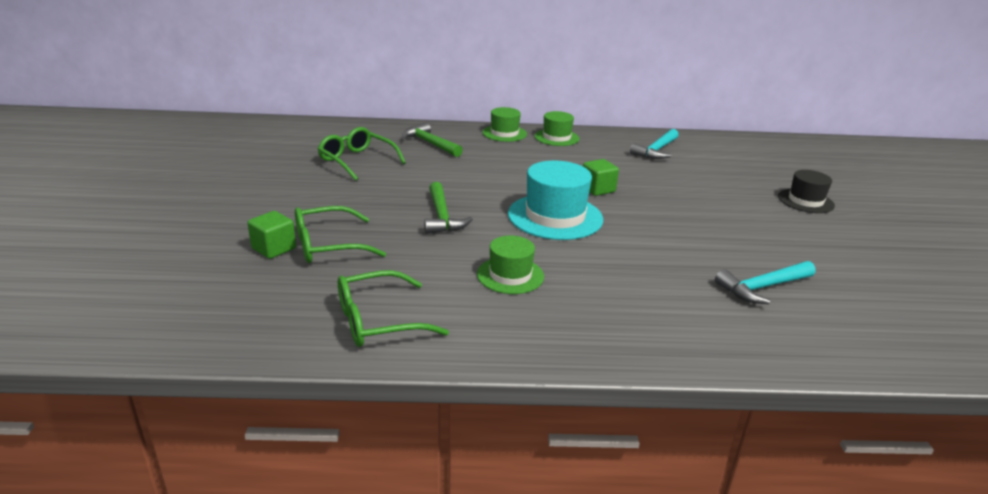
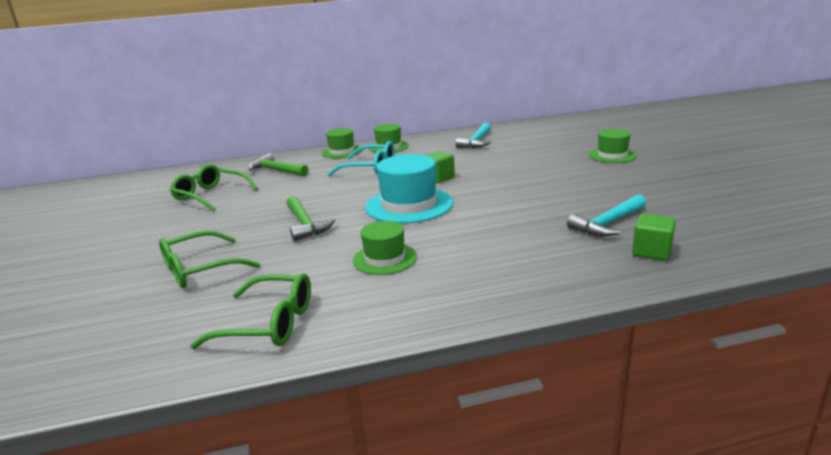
camera: 10 degrees left, 5 degrees down
green cube [247,211,296,259] -> green cube moved to [632,214,676,261]
green glasses [338,270,449,347] -> green glasses turned 135 degrees counterclockwise [190,273,311,349]
black hat [778,170,835,213] -> green hat [589,129,637,163]
none -> turquoise glasses [328,141,394,176]

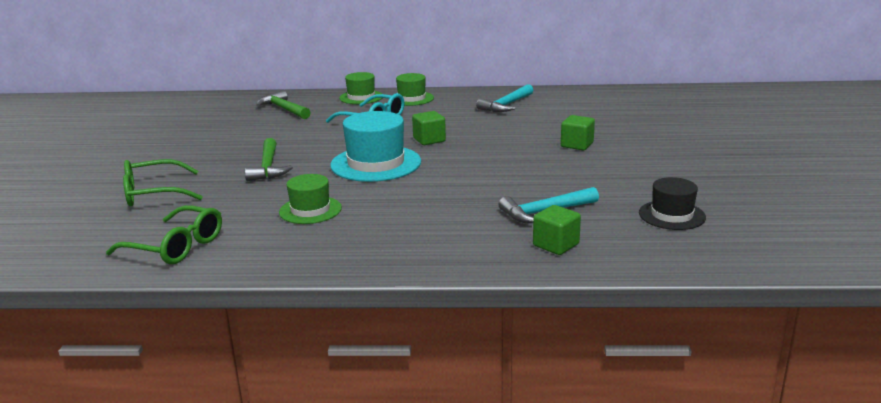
camera: 15 degrees right, 0 degrees up
green glasses [170,164,258,211] -> none
green hat [589,129,637,163] -> none
none -> green cube [561,115,595,150]
none -> black hat [639,177,706,230]

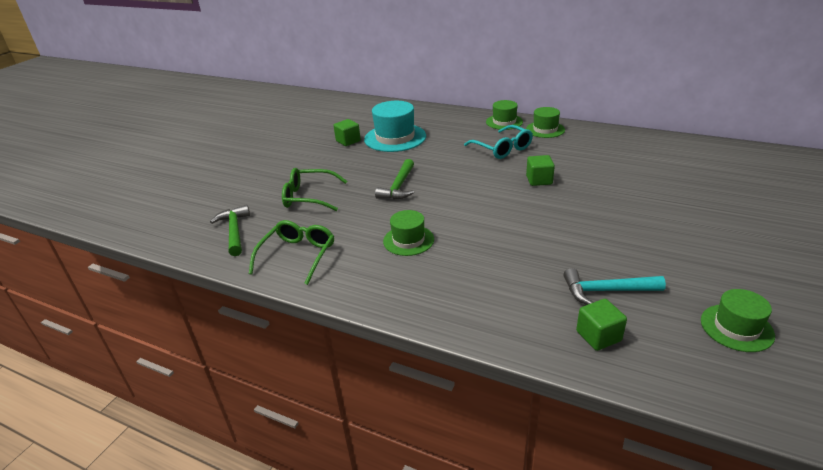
camera: 25 degrees right, 10 degrees up
green glasses [106,205,222,264] -> green glasses turned 120 degrees counterclockwise [249,220,334,285]
green hammer [256,90,311,119] -> green hammer moved to [210,205,250,256]
turquoise hat [330,111,421,182] -> turquoise hat moved to [364,101,426,152]
turquoise hammer [476,84,533,112] -> none
green cube [561,115,595,150] -> green cube moved to [334,119,361,146]
black hat [639,177,706,230] -> green hat [701,289,775,352]

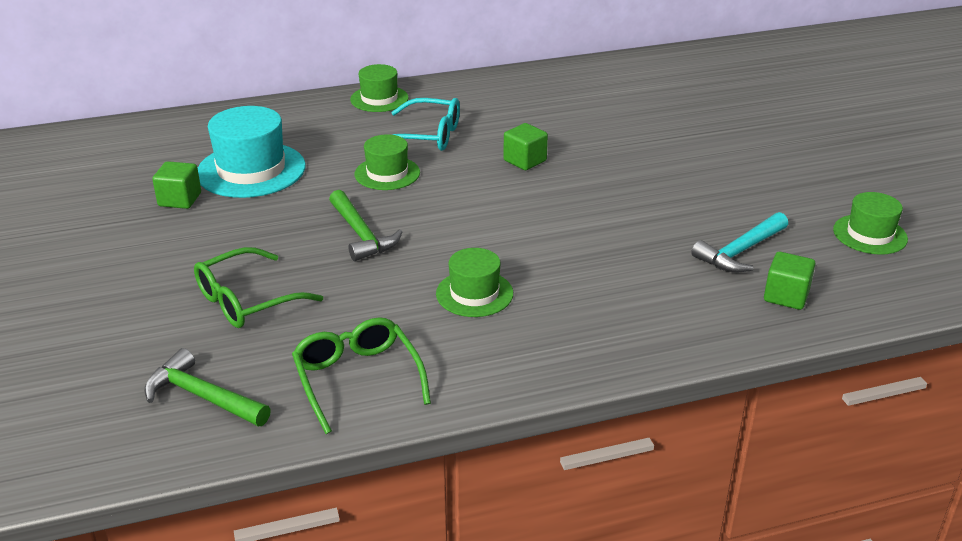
camera: 45 degrees left, 0 degrees up
green hat [526,107,565,138] -> green hat moved to [355,134,420,190]

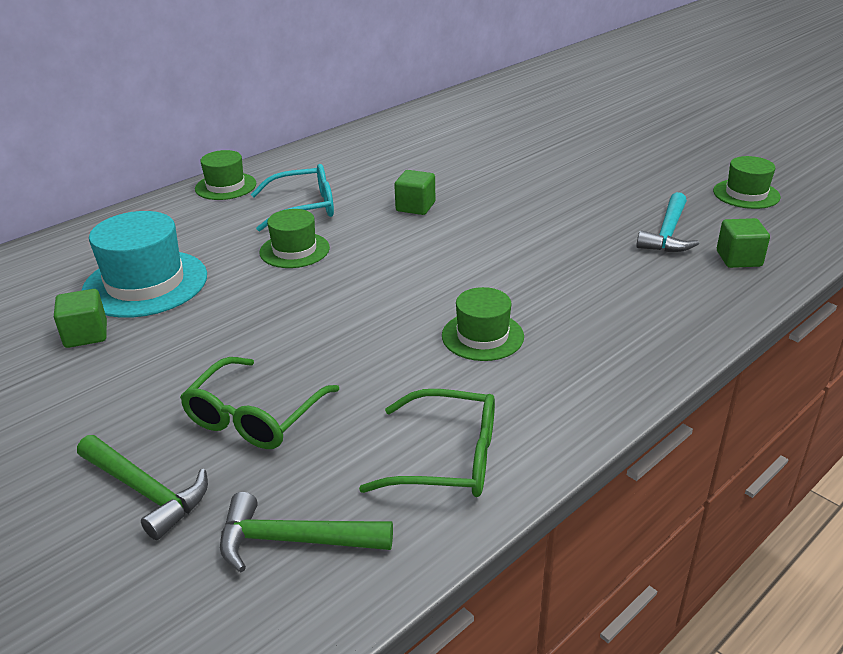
camera: 25 degrees left, 0 degrees up
green glasses [292,317,431,434] -> green glasses turned 150 degrees clockwise [359,389,495,497]
green hammer [329,190,402,261] -> green hammer moved to [77,435,208,540]

